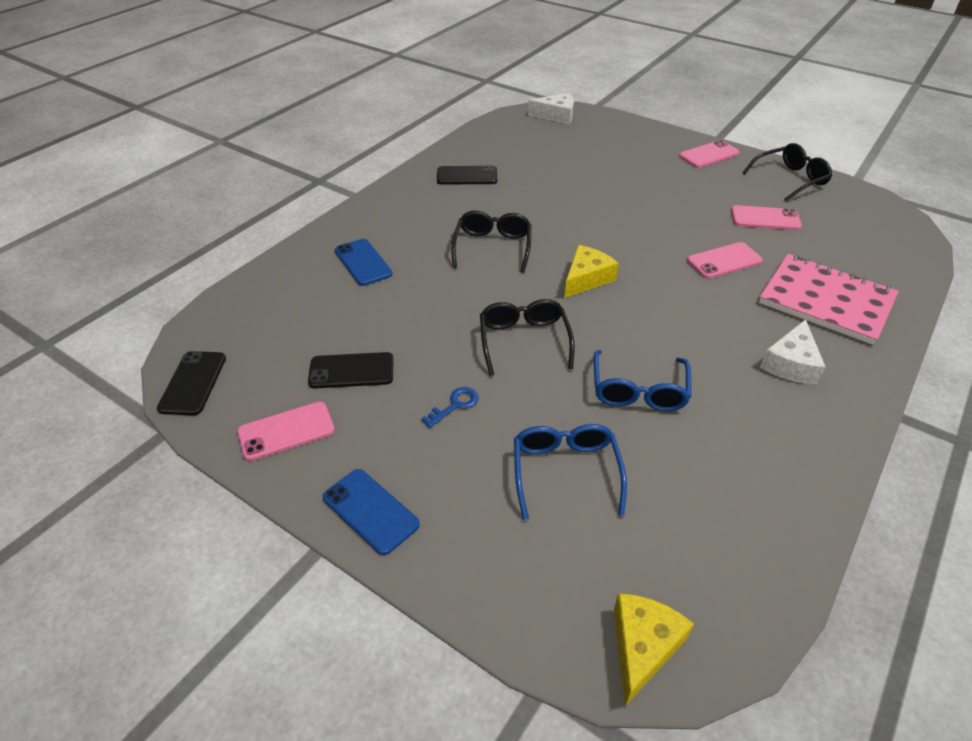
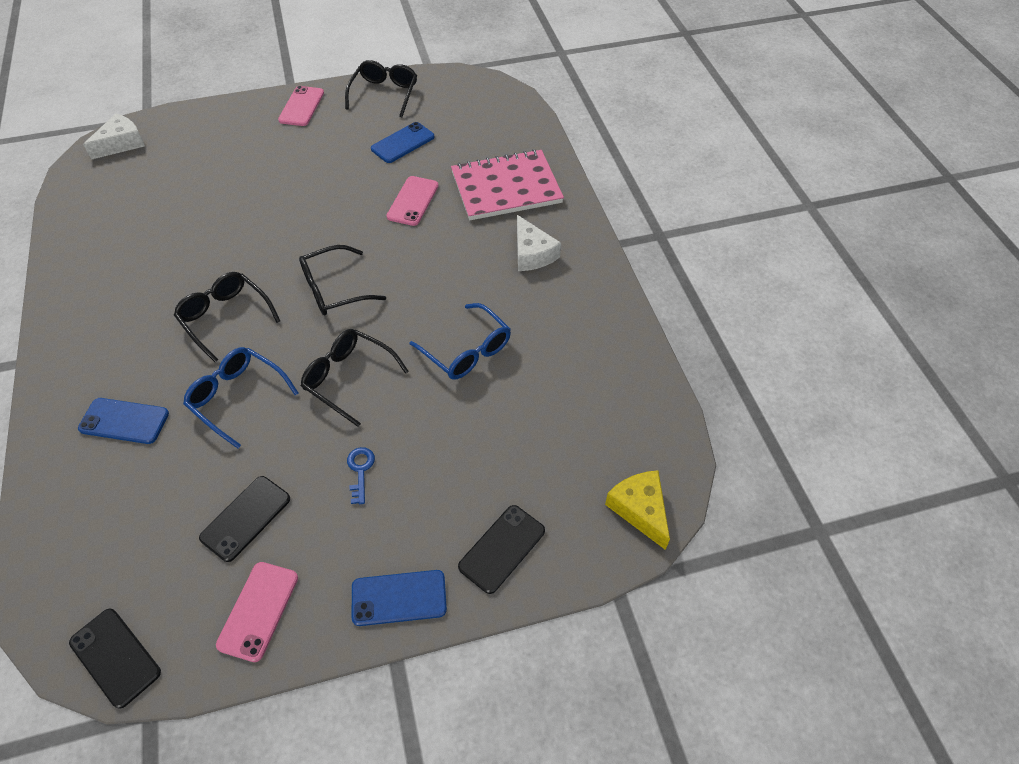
camera: 50 degrees left, 10 degrees up
black phone [437,165,497,184] -> black phone moved to [458,505,545,594]
blue glasses [514,424,627,520] -> blue glasses moved to [183,347,299,448]
yellow cheese [564,245,619,298] -> black glasses [299,245,386,316]
pink phone [731,205,802,230] -> blue phone [371,122,435,163]

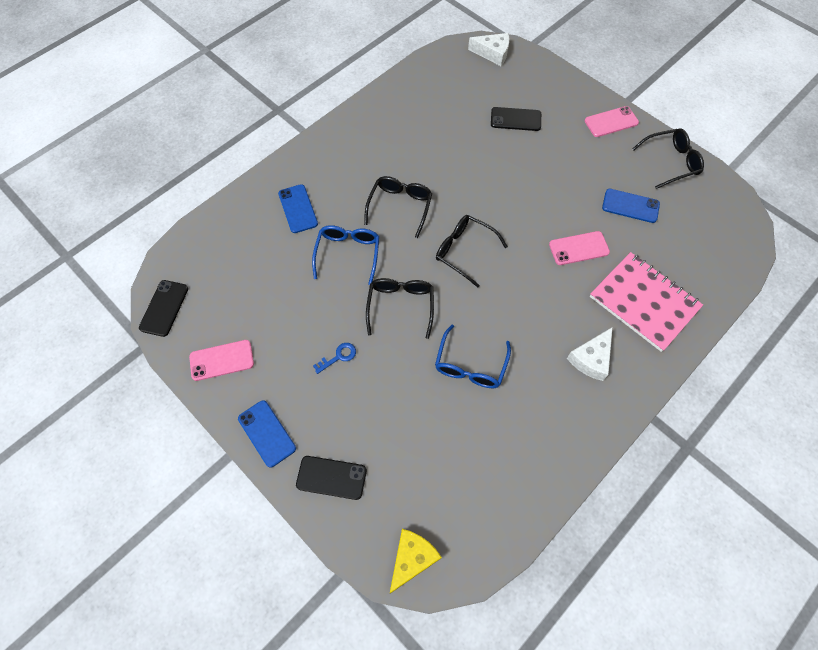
camera: 60 degrees right, 10 degrees up
black phone [199,476,290,562] -> black phone moved to [491,107,541,131]

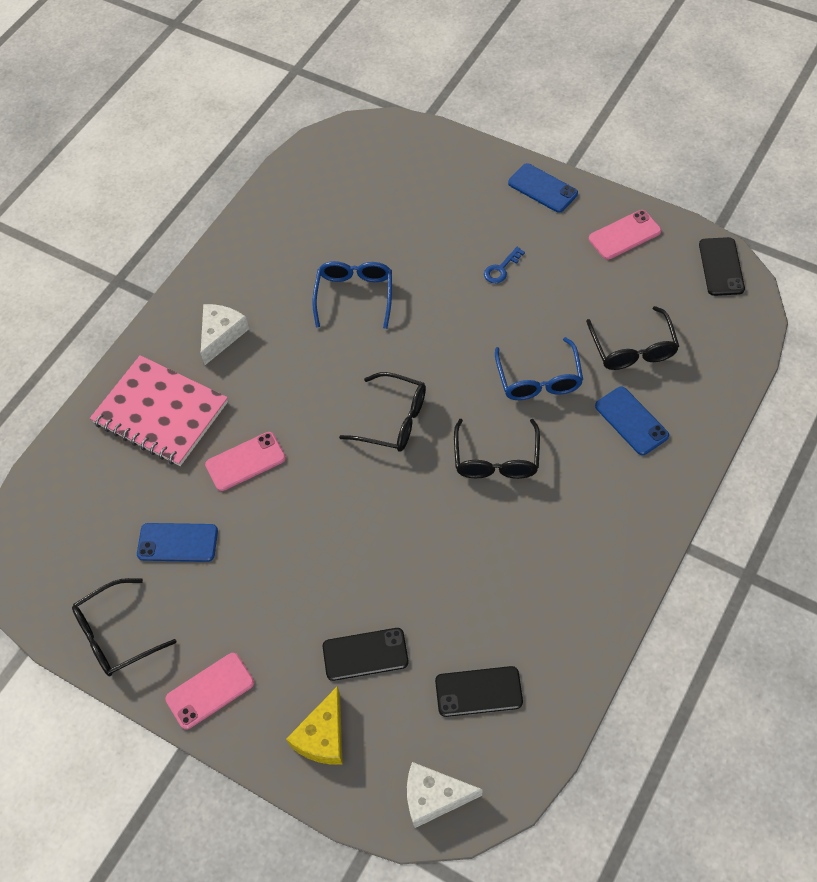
camera: 170 degrees right, 5 degrees down
black phone [296,456,367,500] -> black phone moved to [435,666,523,717]
black glasses [366,278,434,339] -> black glasses moved to [586,306,679,370]
yellow cheese [390,529,442,593] -> yellow cheese moved to [286,686,343,765]

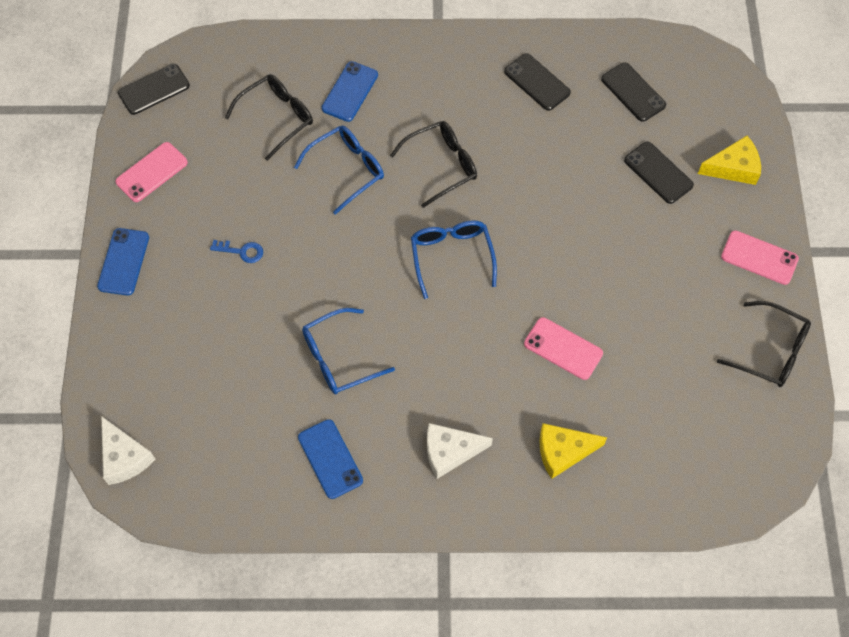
camera: 125 degrees left, 5 degrees up
pink notebook [90,355,228,466] -> yellow cheese [539,423,607,479]
blue phone [137,523,218,562] -> blue phone moved to [298,419,363,499]
black glasses [339,372,426,452] -> blue glasses [411,220,497,299]
white cheese [407,762,482,828] -> white cheese moved to [101,416,155,485]
pink phone [589,210,661,260] -> pink phone turned 75 degrees counterclockwise [115,142,188,202]
none -> black phone [504,53,571,111]

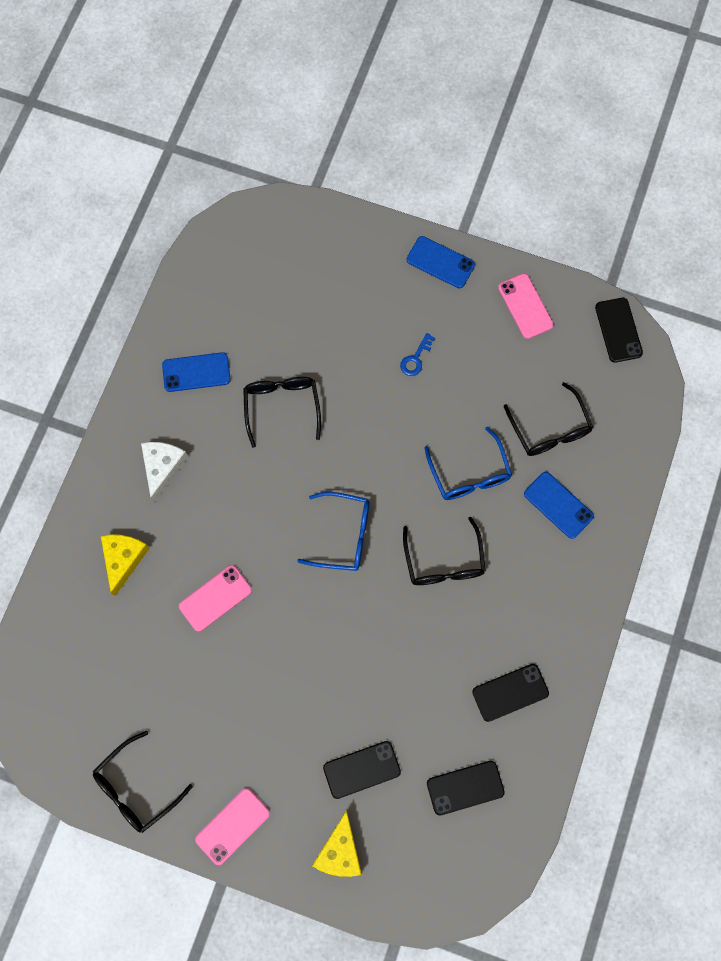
camera: 110 degrees right, 10 degrees up
white cheese [101,416,155,485] -> none
blue glasses [302,308,395,395] -> black glasses [243,377,321,448]

